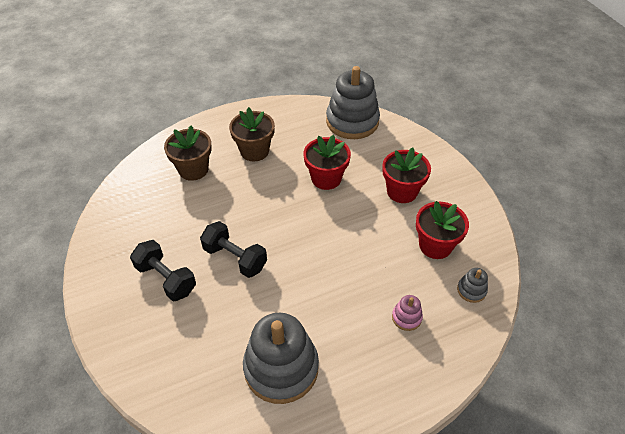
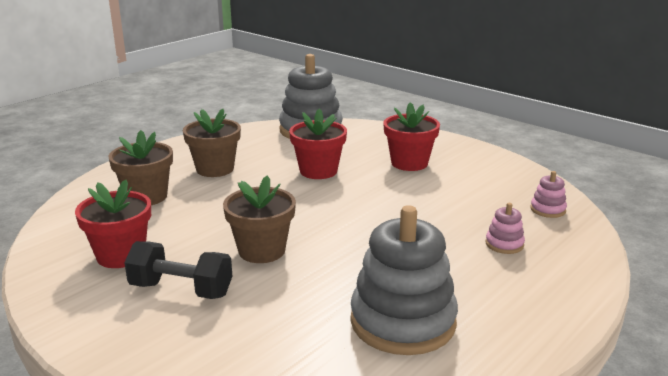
camera: 25 degrees left, 25 degrees down
black dumbbell [200,221,267,278] -> brown flower pot [223,176,296,263]
red flower pot [416,201,469,259] -> red flower pot moved to [75,179,151,268]
grey stacking toy [457,268,488,303] -> pink stacking toy [530,171,567,218]

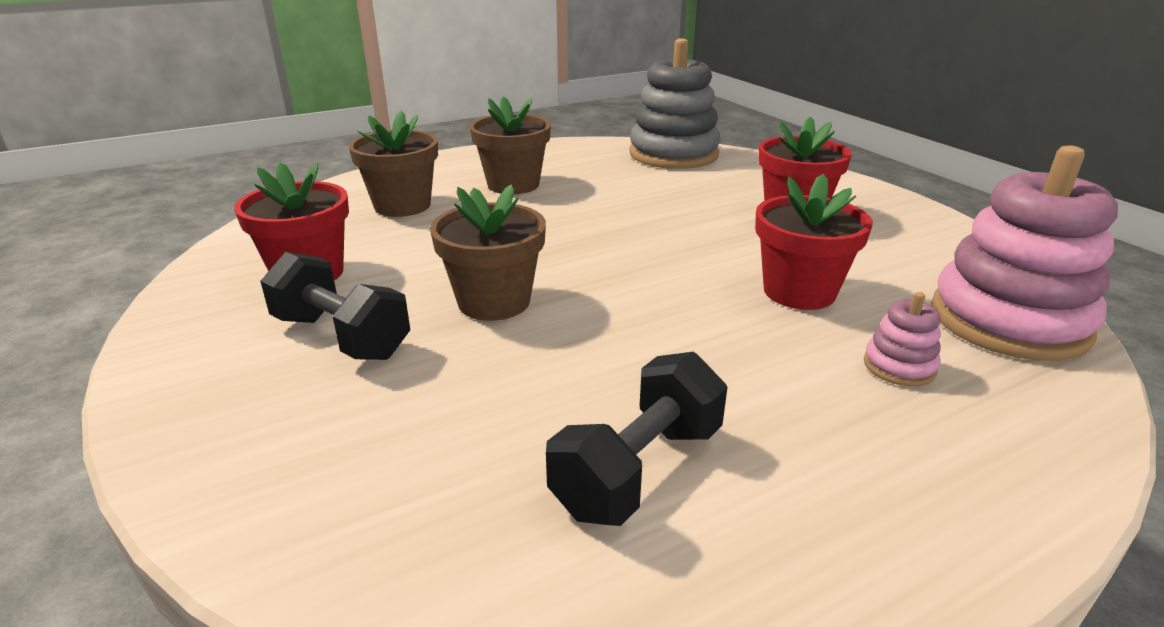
camera: 20 degrees right, 5 degrees up
red flower pot [289,109,347,179] -> red flower pot moved to [755,174,873,310]
grey stacking toy [350,205,458,355] -> black dumbbell [546,352,727,526]
pink stacking toy [530,171,567,218] -> pink stacking toy [931,145,1118,361], size x2.34

